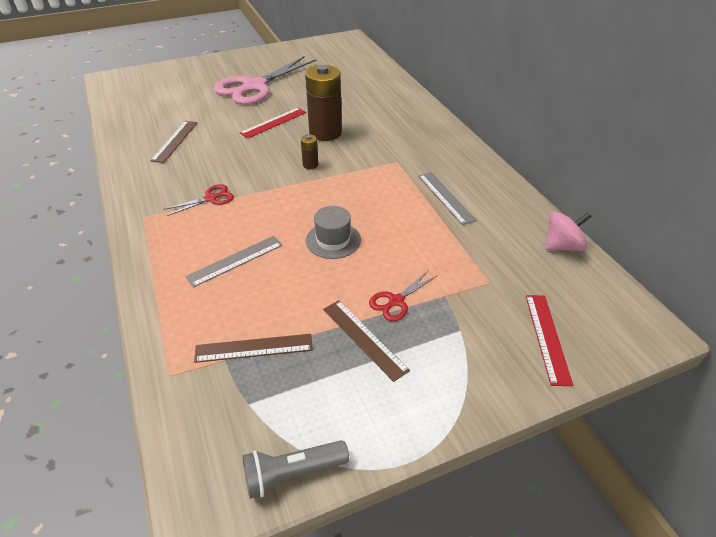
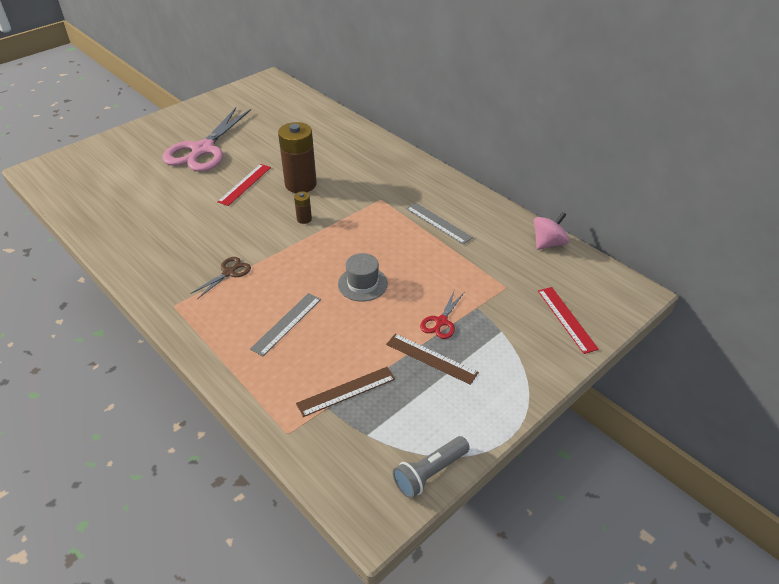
camera: 20 degrees left, 0 degrees up
brown ruler [150,121,197,163] -> none
red scissors [164,184,234,216] -> brown scissors [190,257,251,299]

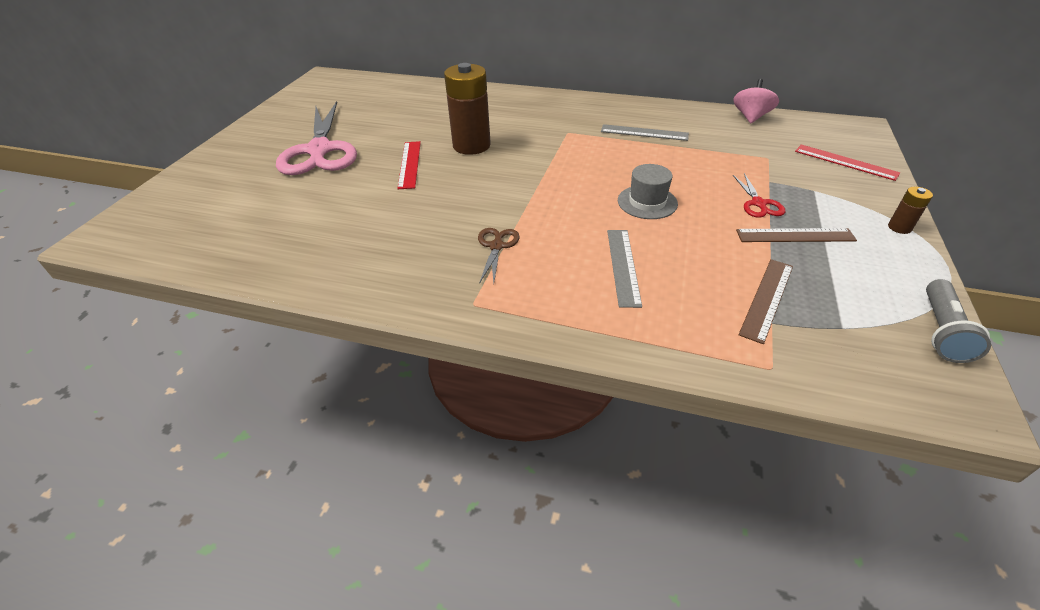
camera: 30 degrees left, 0 degrees up
brown battery [294,191,312,224] -> brown battery moved to [888,187,933,234]

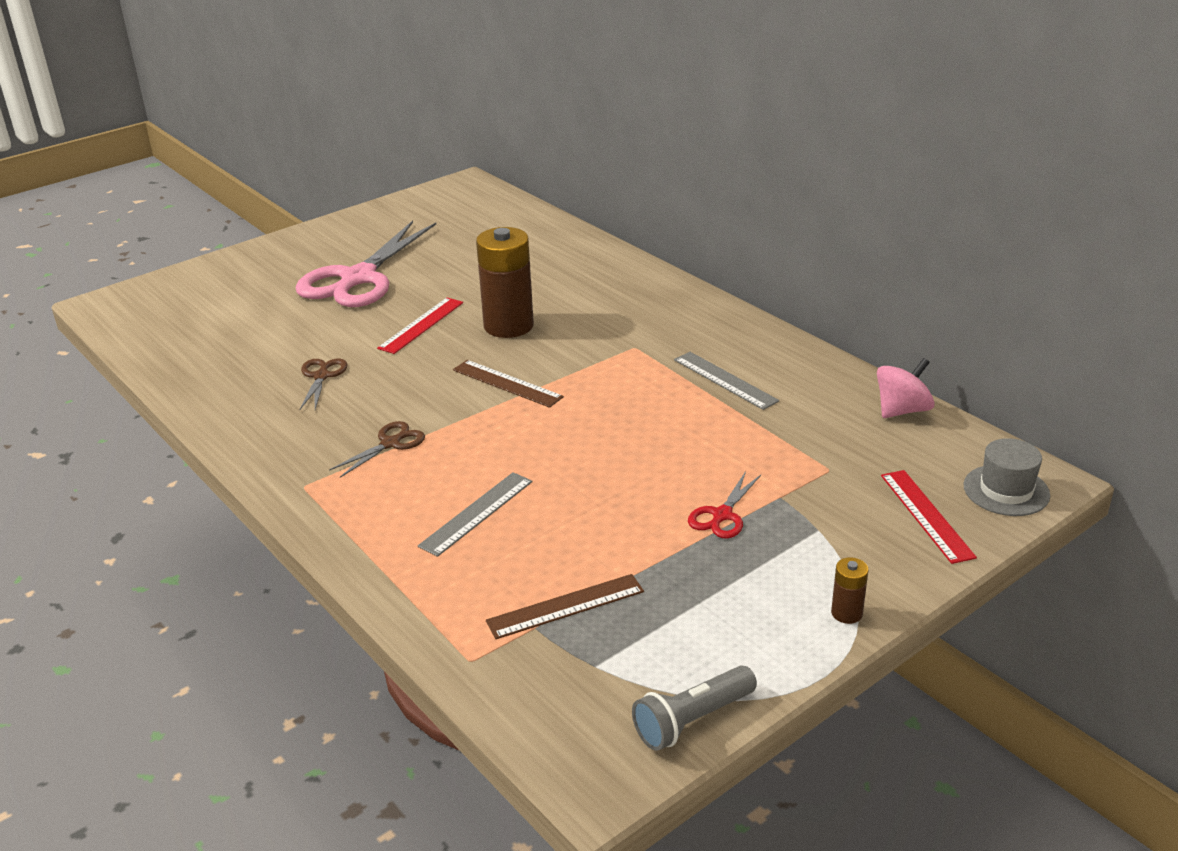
camera: 35 degrees right, 10 degrees down
grey hat [618,164,678,219] -> grey hat moved to [963,438,1050,516]
brown ruler [736,228,857,242] -> brown ruler moved to [453,360,564,408]
none -> brown scissors [300,359,348,409]

